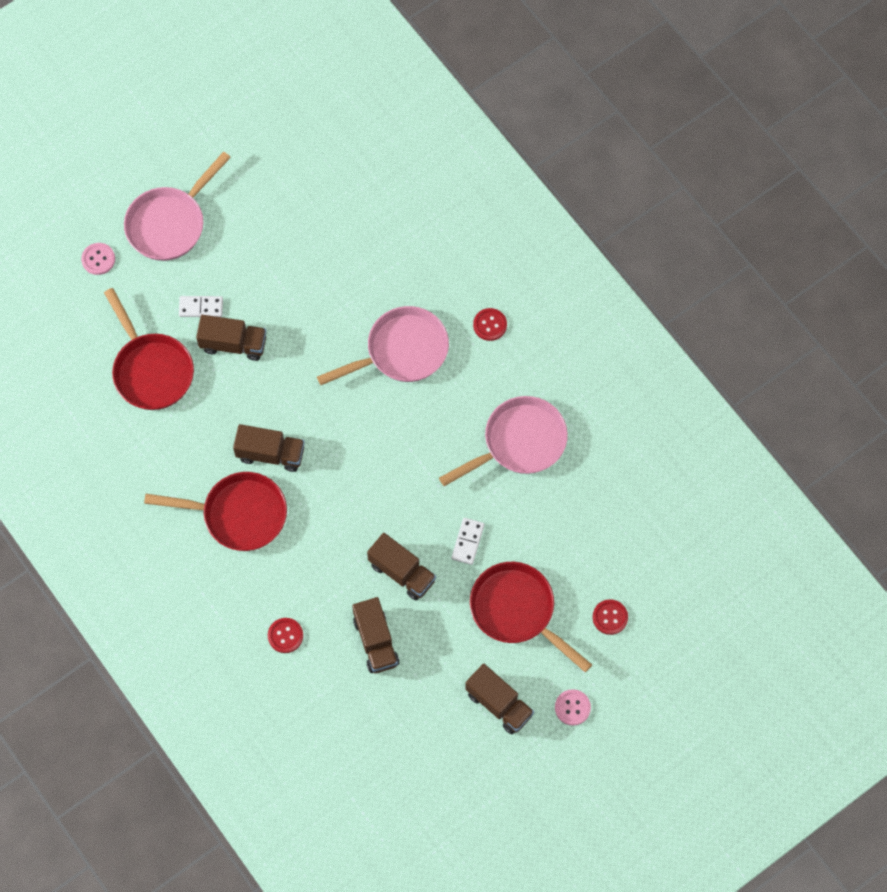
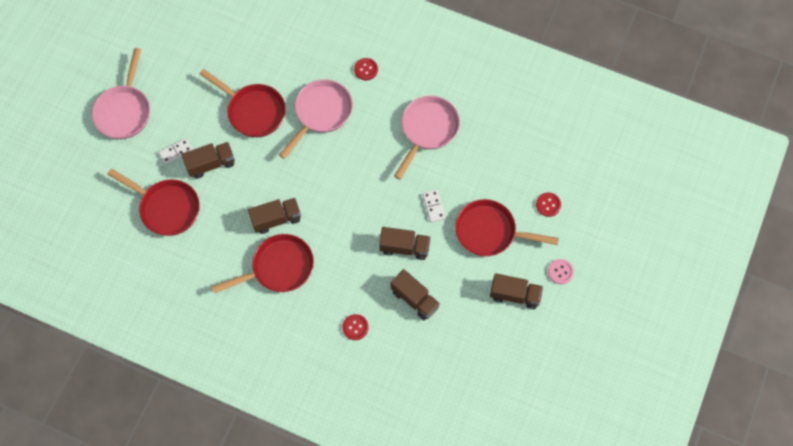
camera: 30 degrees left, 0 degrees up
pink button [81,243,115,275] -> none
none -> red pan [200,69,286,137]

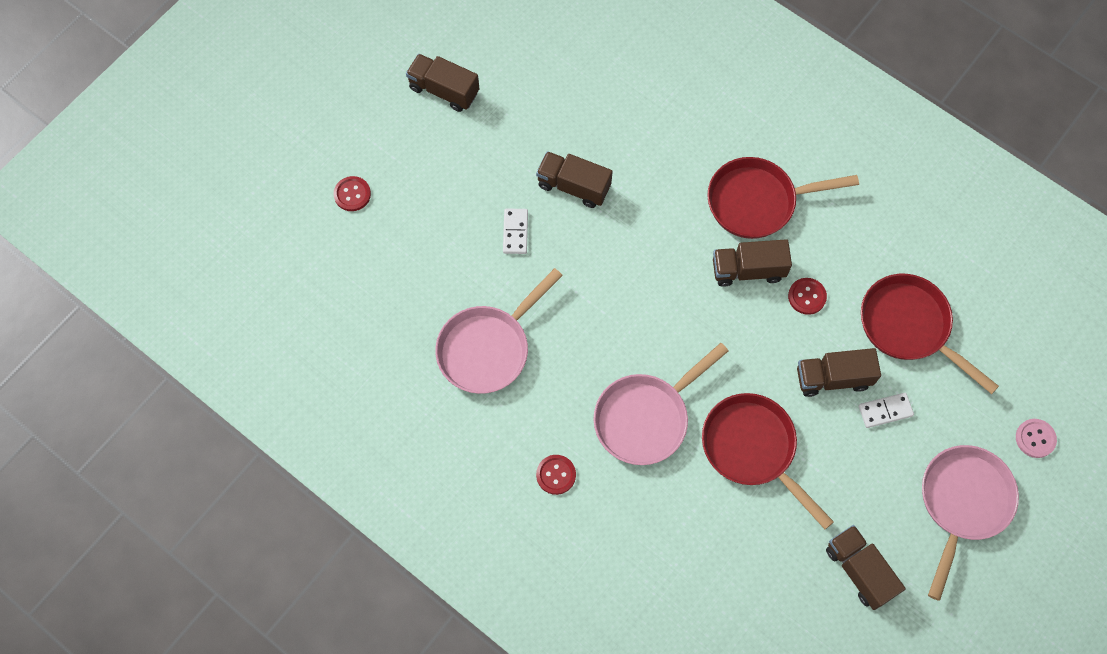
camera: 165 degrees left, 0 degrees up
red button [342,314,368,340] -> red button moved to [788,278,827,315]
brown truck [391,269,440,320] -> brown truck moved to [826,525,906,610]
red pan [455,199,559,256] -> none
pink button [548,259,574,284] -> pink button moved to [1016,419,1057,458]

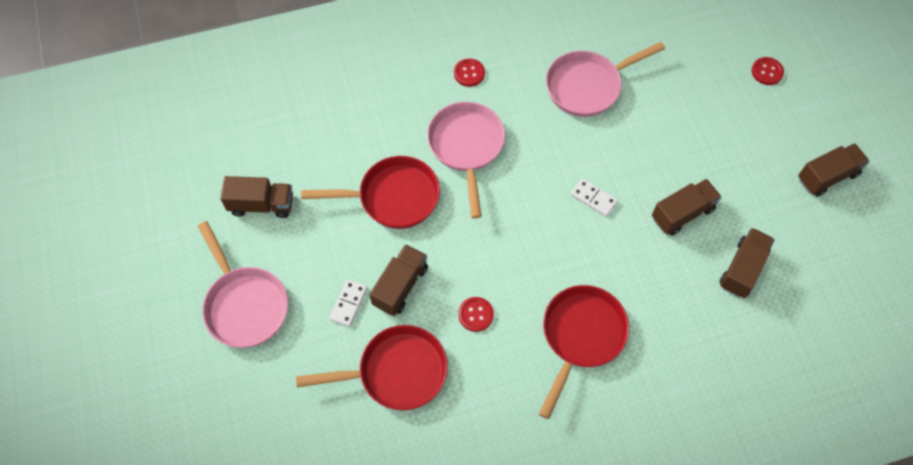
camera: 125 degrees right, 5 degrees down
pink pan [435,268,563,394] -> pink pan turned 105 degrees counterclockwise [546,42,665,117]
white domino [503,208,528,254] -> white domino moved to [571,178,618,217]
brown truck [713,239,792,287] -> brown truck moved to [720,228,775,298]
pink button [1016,419,1057,458] -> none

